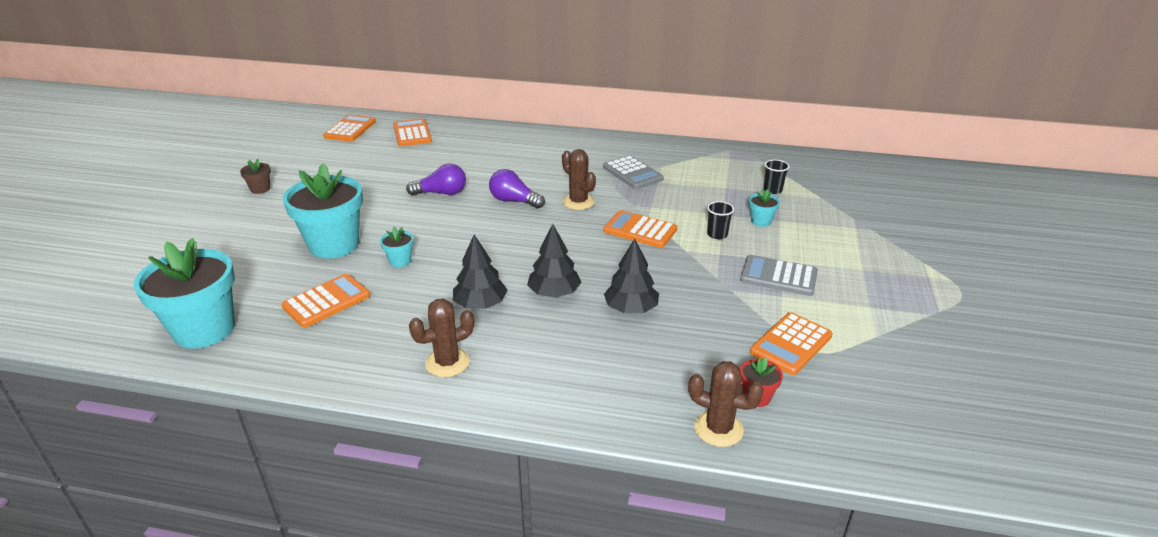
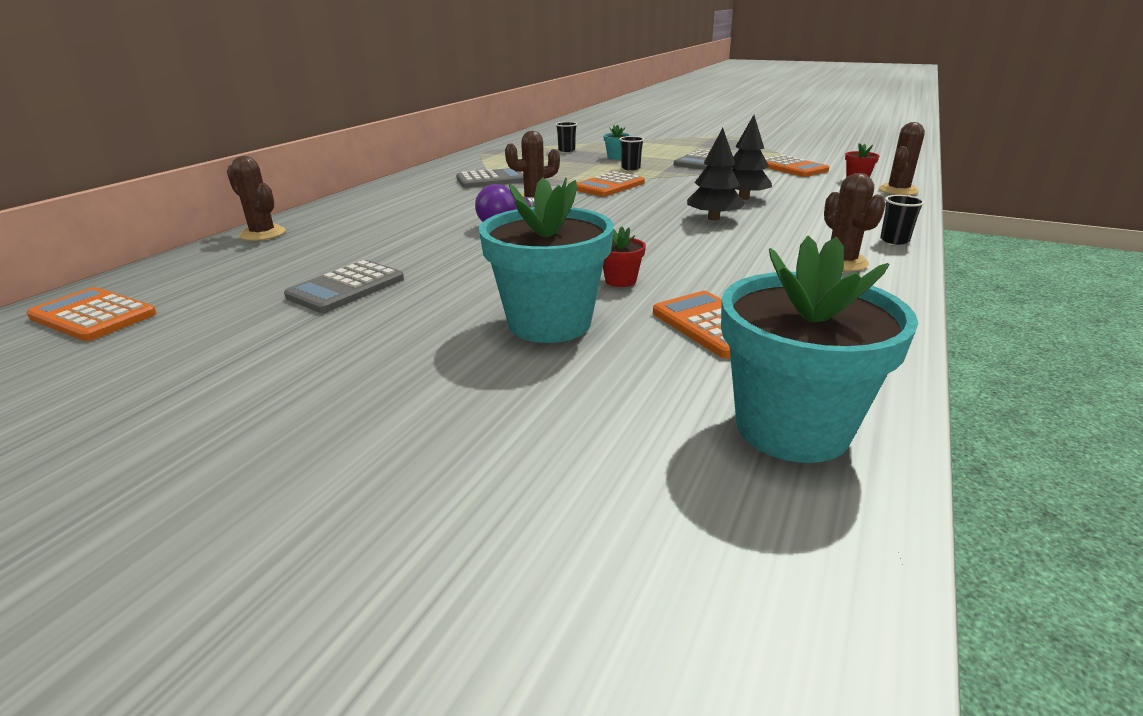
camera: 75 degrees left, 5 degrees down
brown flower pot [240,158,271,194] -> none
turquoise flower pot [380,227,414,267] -> red flower pot [603,227,646,287]
orange calculator [393,118,432,146] -> none
purple light bulb [406,163,466,196] -> none
black tree [453,235,508,309] -> none
none -> brown cactus [227,156,286,241]
none -> grey calculator [284,260,404,313]
none -> black cup [880,195,925,244]

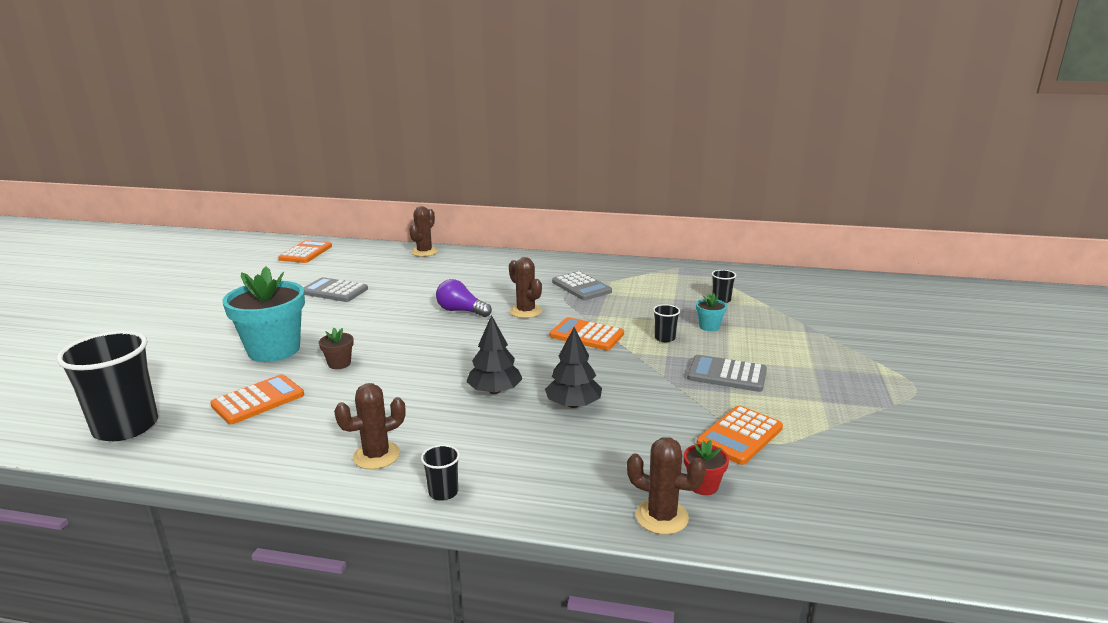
camera: 75 degrees right, 5 degrees down
red flower pot [603,227,646,287] -> brown flower pot [319,328,354,369]
turquoise flower pot [721,236,918,463] -> black cup [56,331,158,441]

